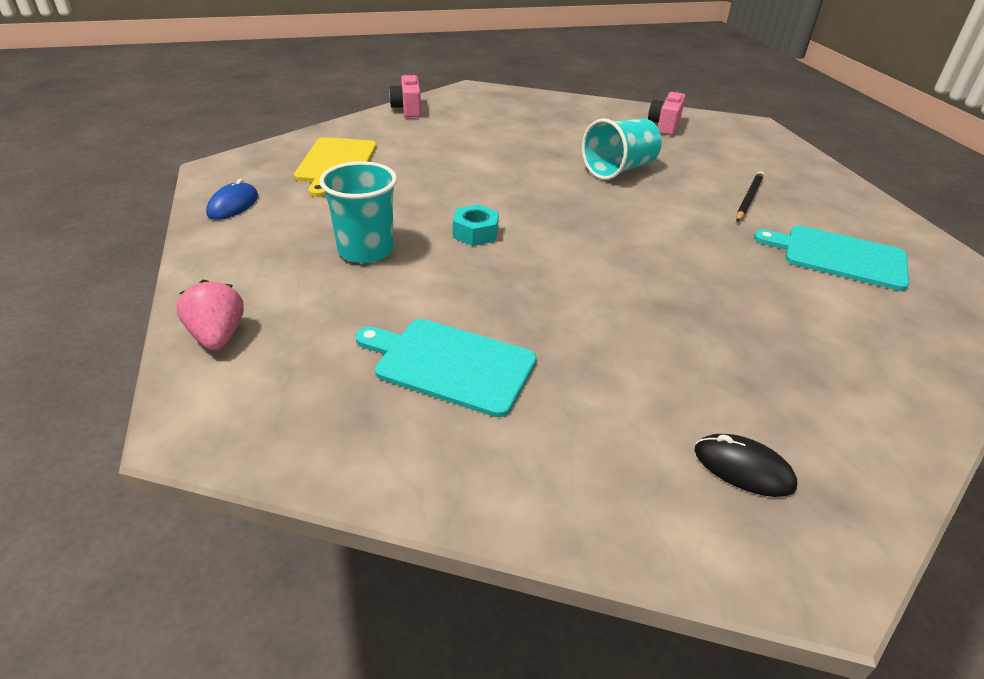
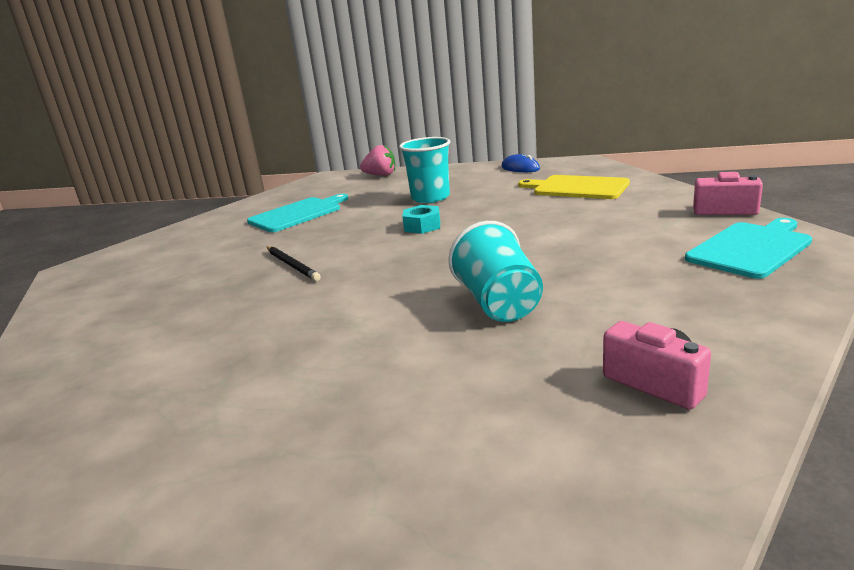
camera: 120 degrees right, 15 degrees down
black mouse [695,434,797,497] -> none
black pencil [736,172,764,222] -> black pencil moved to [267,246,321,281]
turquoise cutting board [754,225,909,291] -> turquoise cutting board moved to [685,218,812,279]

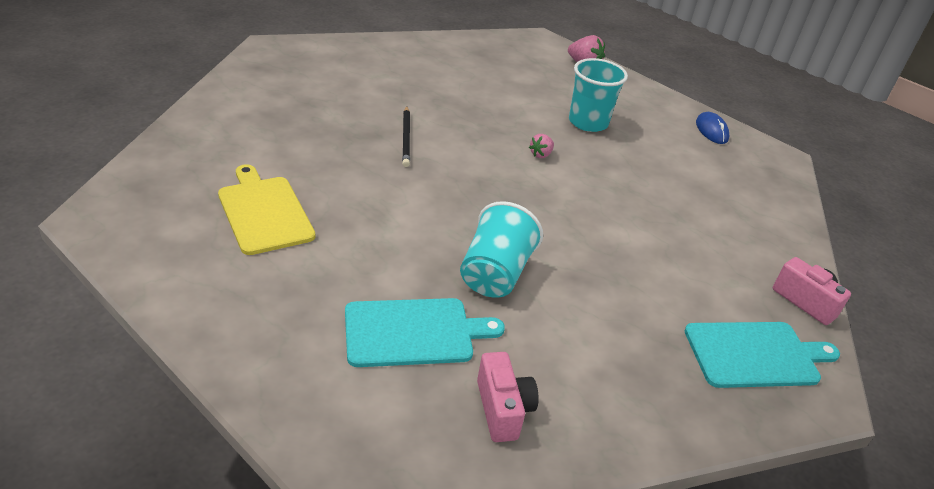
camera: 25 degrees right, 15 degrees up
turquoise cutting board [247,194,348,232] -> turquoise cutting board moved to [345,298,505,367]
turquoise nut [402,205,440,234] -> pink strawberry [529,134,554,158]
yellow cutting board [518,175,630,199] -> yellow cutting board moved to [218,164,315,255]

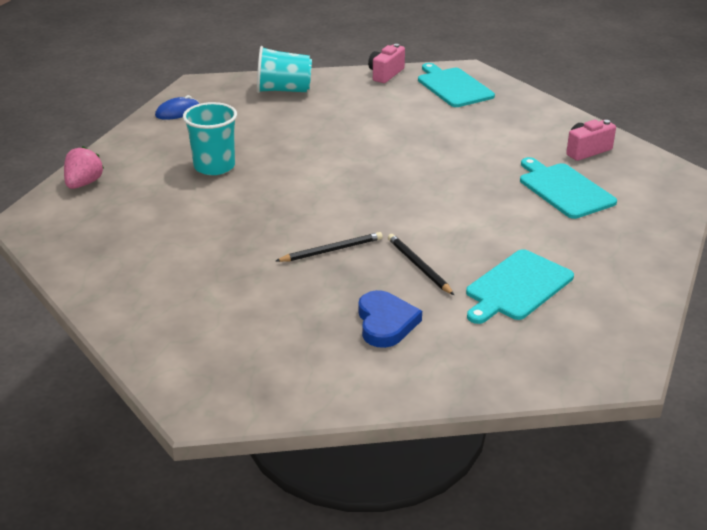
camera: 105 degrees left, 5 degrees down
yellow cutting board [218,164,315,255] -> turquoise cutting board [466,249,574,324]
turquoise cup [460,201,543,298] -> turquoise cup moved to [257,46,312,93]
pink strawberry [529,134,554,158] -> none
none -> blue heart [358,290,422,348]
none -> black pencil [388,234,454,295]

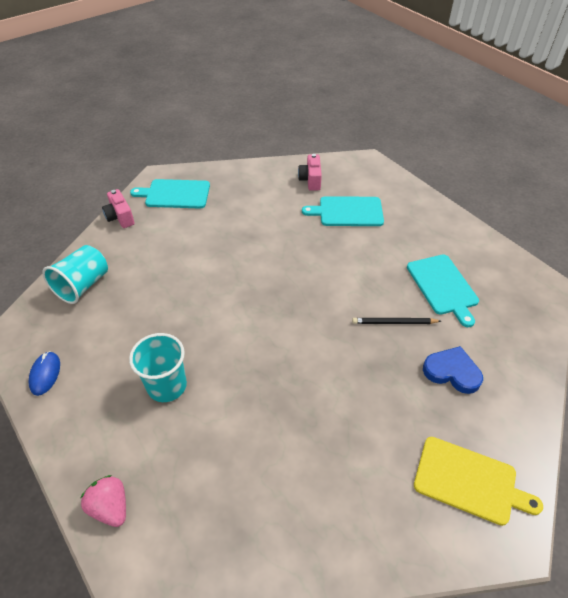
camera: 60 degrees left, 15 degrees up
black pencil [276,232,383,262] -> none
none -> yellow cutting board [414,437,543,526]

